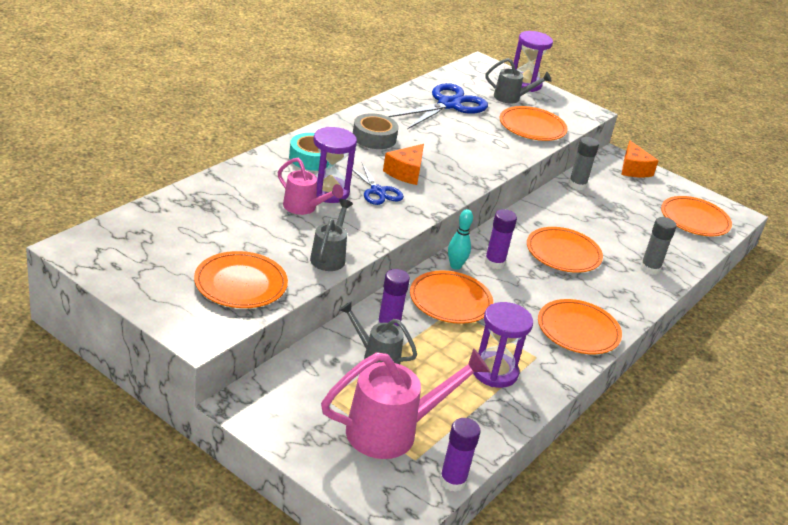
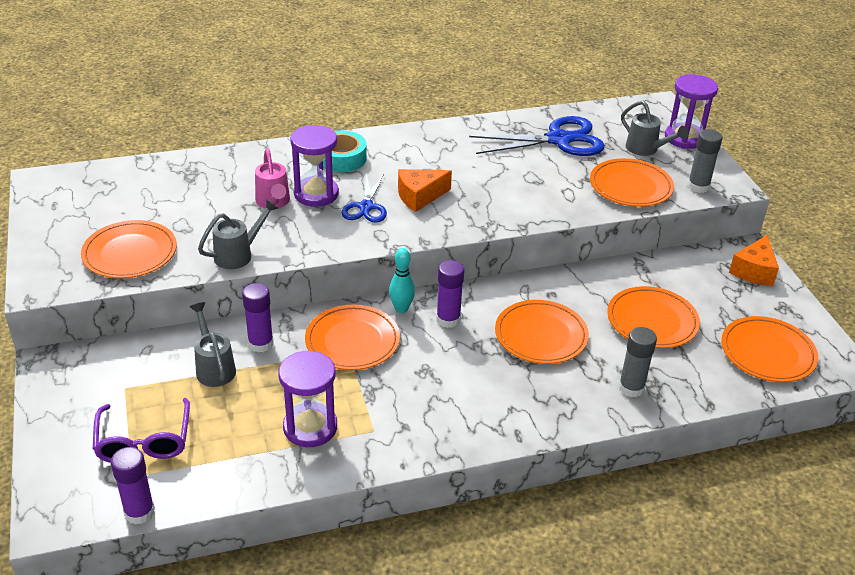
camera: 40 degrees right, 5 degrees up
pink watering can [321,348,490,459] -> purple glasses [93,398,190,463]
grey tape [353,113,399,149] -> none
orange plate [538,299,622,354] -> orange plate moved to [607,286,700,348]
grey glue stick [569,137,599,190] -> grey glue stick moved to [687,129,723,193]

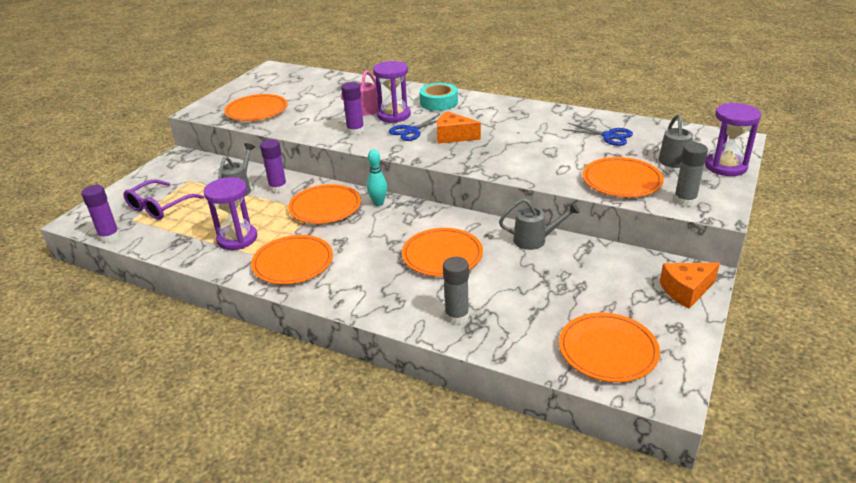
camera: 45 degrees right, 5 degrees down
grey watering can [198,199,278,269] -> grey watering can moved to [499,198,580,250]
purple glue stick [436,260,464,328] -> purple glue stick moved to [341,82,365,135]
blue scissors [469,116,605,156] -> blue scissors [563,123,633,146], size x0.58
orange plate [607,286,700,348] -> orange plate moved to [251,235,333,284]

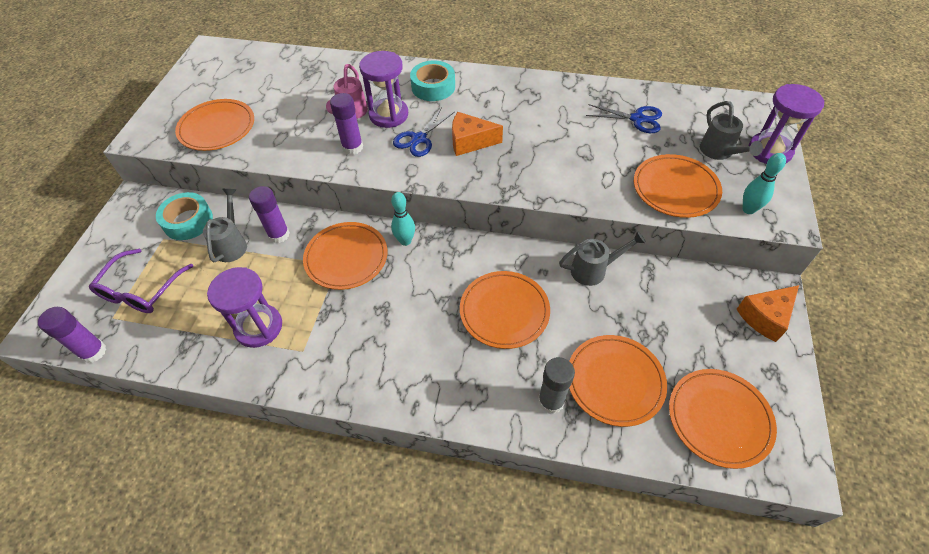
camera: 15 degrees left, 20 degrees up
orange plate [251,235,333,284] -> orange plate moved to [569,335,667,427]
grey glue stick [674,142,708,207] -> turquoise bowling pin [743,153,786,214]
none -> turquoise tape [156,192,213,240]

